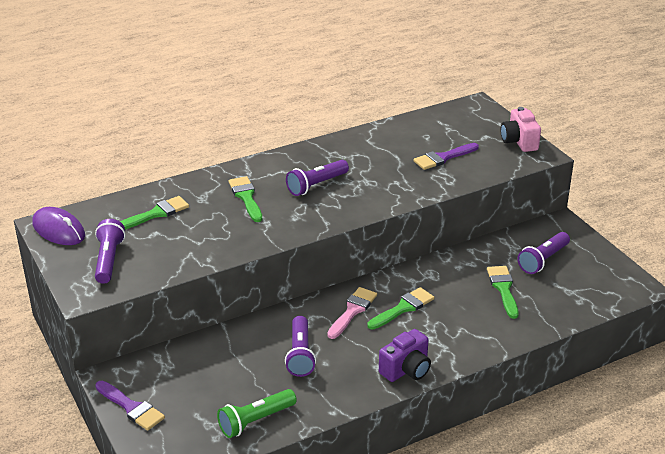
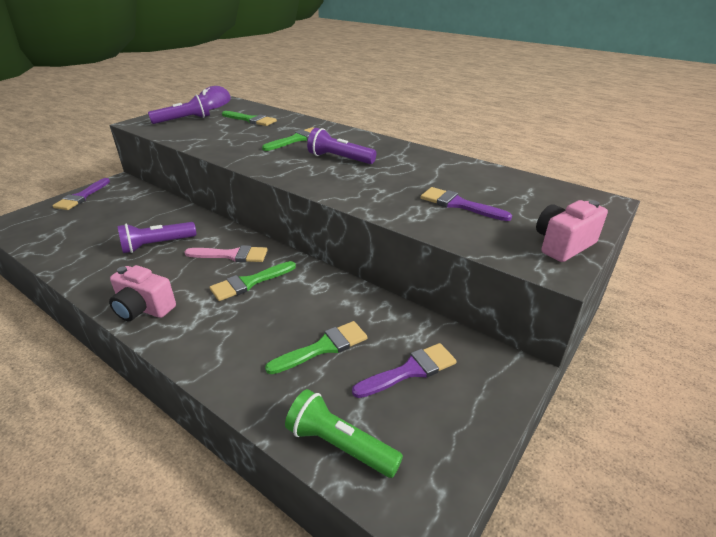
camera: 65 degrees right, 0 degrees up
green flashlight [217,389,297,438] -> green flashlight moved to [285,389,403,478]
green brush [367,287,434,329] -> green brush turned 120 degrees clockwise [210,261,296,301]
purple camera [379,329,431,382] -> pink camera [109,265,176,321]
purple flashlight [517,232,570,274] -> purple brush [352,343,457,398]

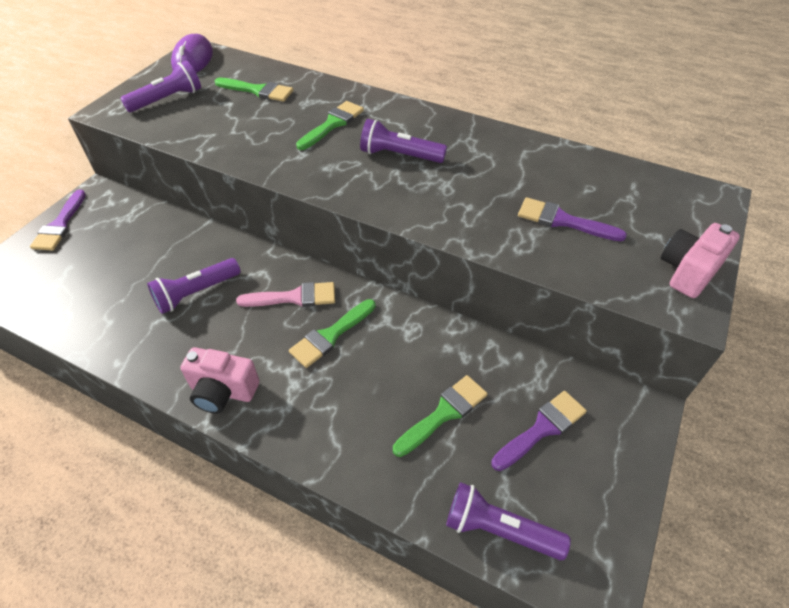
camera: 10 degrees left, 15 degrees up
green flashlight [285,389,403,478] -> purple flashlight [446,482,571,560]

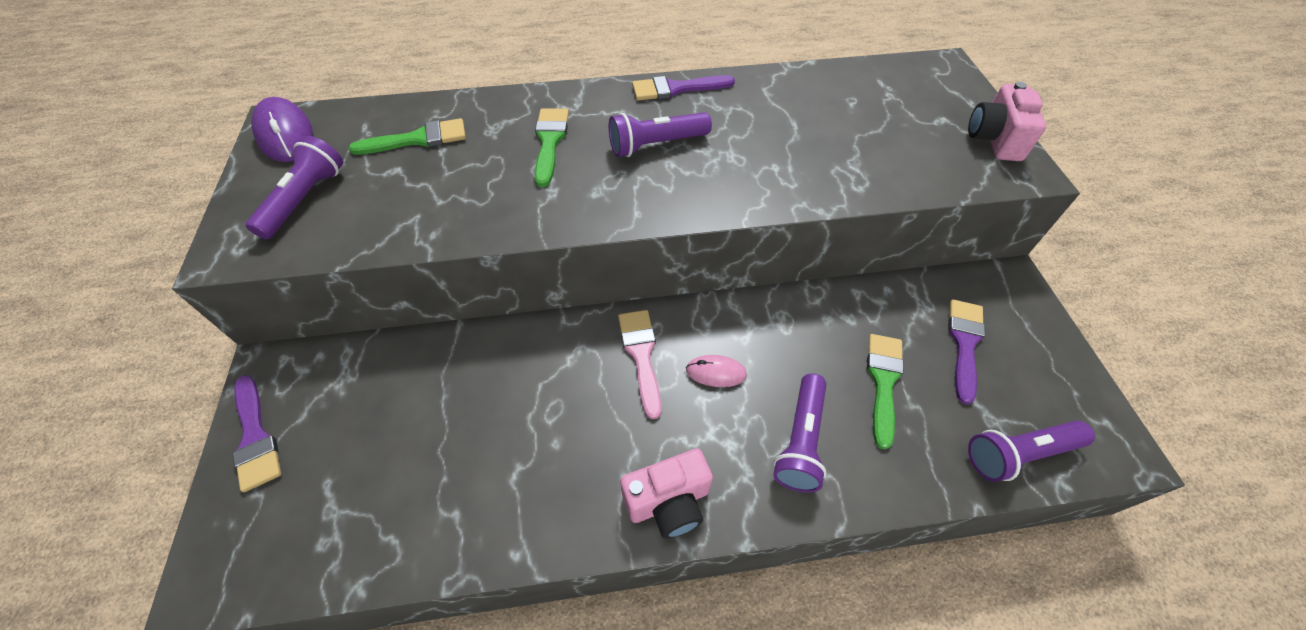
camera: 35 degrees left, 5 degrees up
purple flashlight [147,258,241,314] -> purple flashlight moved to [773,373,826,493]
pink brush [236,282,335,307] -> pink brush turned 60 degrees counterclockwise [618,310,661,419]
green brush [289,299,376,368] -> pink mouse [686,355,747,387]
purple brush [518,197,627,241] -> purple brush moved to [632,75,735,101]

